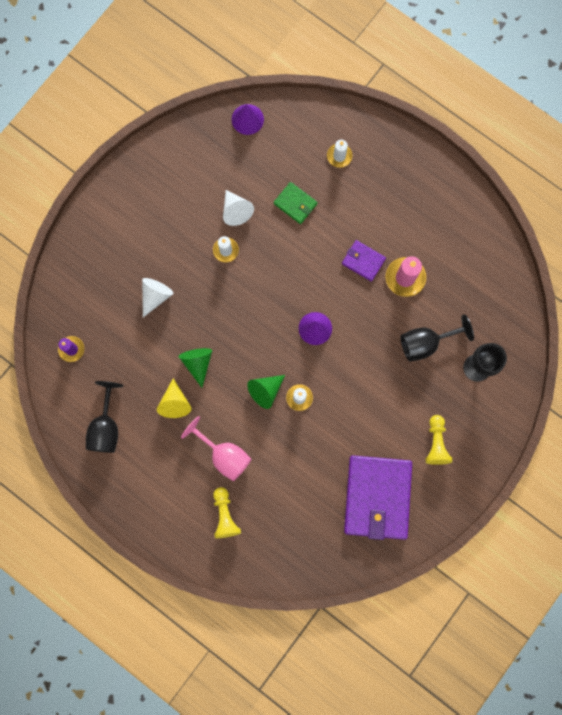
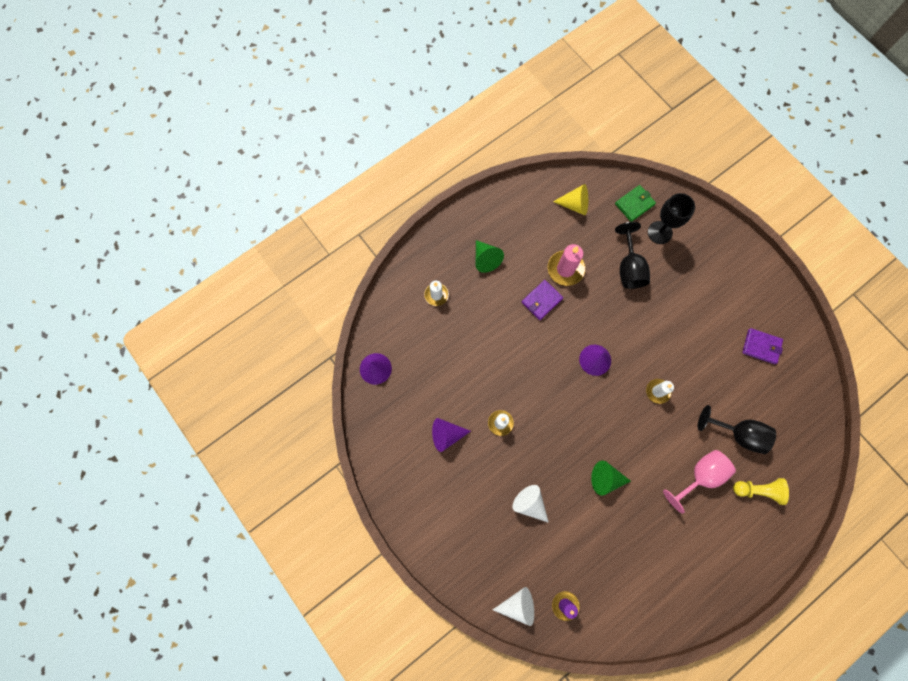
camera: 75 degrees left, 5 degrees down
black goblet [86,381,123,453] -> black goblet moved to [698,405,776,454]
yellow cone [157,378,192,418] -> yellow cone moved to [553,184,588,215]
white cone [223,190,254,226] -> white cone moved to [493,587,534,626]
green cone [247,375,285,409] -> green cone moved to [476,240,504,273]
green wallet [274,182,318,224] -> green wallet moved to [615,185,656,222]
purple wallet [344,455,412,540] -> purple wallet [742,328,783,364], size x0.47
yellow pawn [426,415,452,465] -> none
none -> purple cone [432,418,471,452]

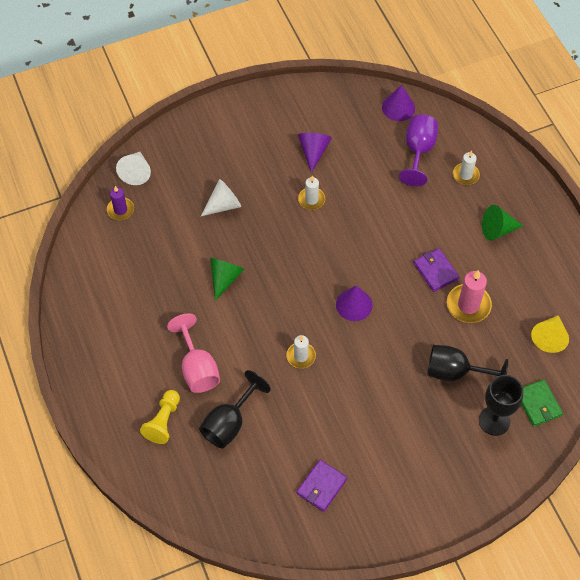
camera: 105 degrees right, 15 degrees down
none -> purple goblet [399,114,438,186]

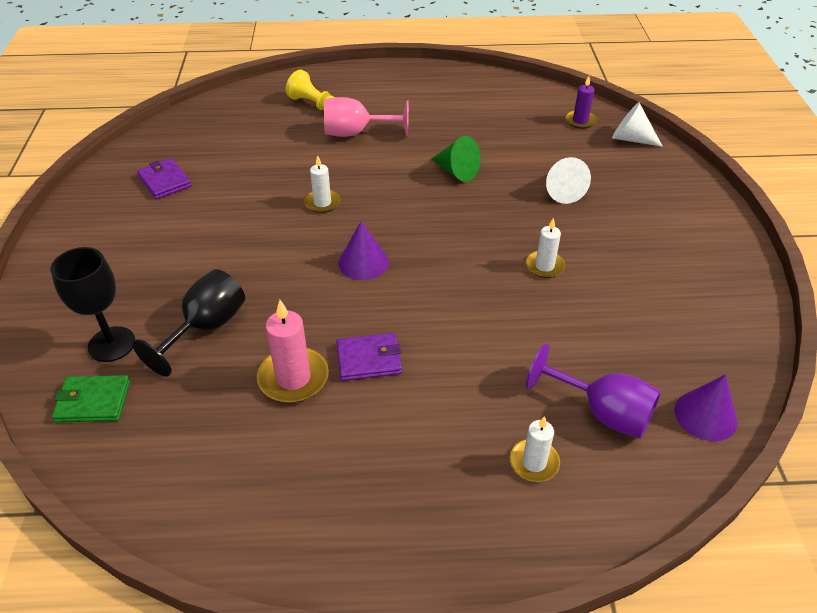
camera: 110 degrees right, 15 degrees down
black goblet [199,370,271,448] -> none
purple cone [298,133,332,173] -> none
green cone [482,205,523,241] -> none
yellow cone [531,315,569,353] -> none

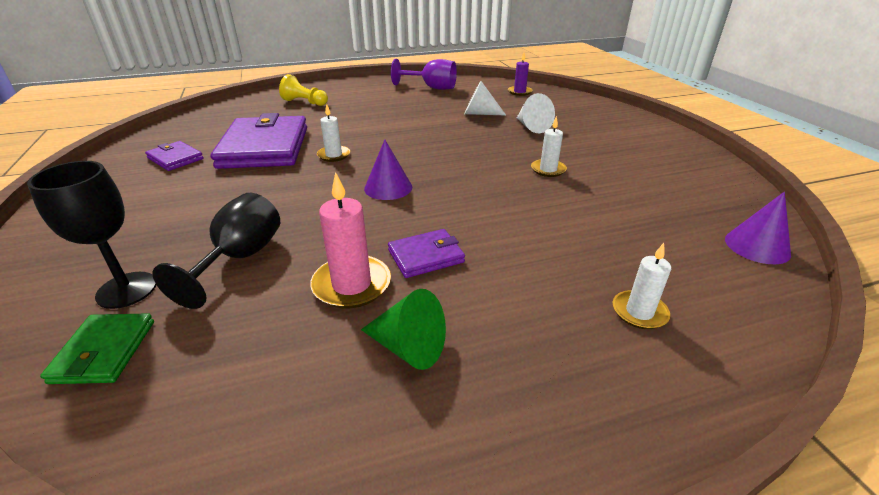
camera: 15 degrees left, 10 degrees down
green wallet [52,375,130,423] -> green wallet turned 75 degrees counterclockwise [40,313,154,384]
pink goblet [324,97,409,137] -> none
green cone [431,136,481,182] -> green cone moved to [361,289,446,370]
purple goblet [526,343,661,439] -> purple goblet moved to [391,59,457,90]
white cone [612,102,663,147] -> white cone moved to [464,81,506,116]
none -> purple wallet [211,113,307,169]

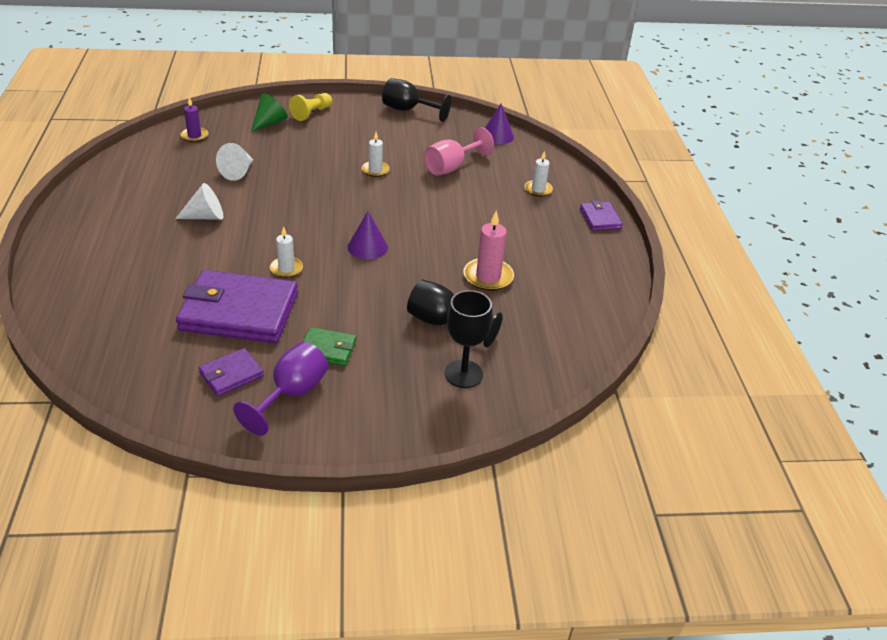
camera: 80 degrees left, 5 degrees up
green wallet [40,313,154,384] -> green wallet moved to [303,327,356,366]
yellow pawn [279,74,328,106] -> yellow pawn moved to [289,93,332,121]
green cone [361,289,446,370] -> green cone moved to [251,94,288,132]
purple wallet [388,229,465,278] -> purple wallet moved to [580,200,623,231]
purple goblet [391,59,457,90] -> purple goblet moved to [233,342,328,436]
white cone [517,93,555,133] -> white cone moved to [175,183,223,220]
none -> black goblet [382,78,451,122]
none -> pink goblet [424,127,494,176]

